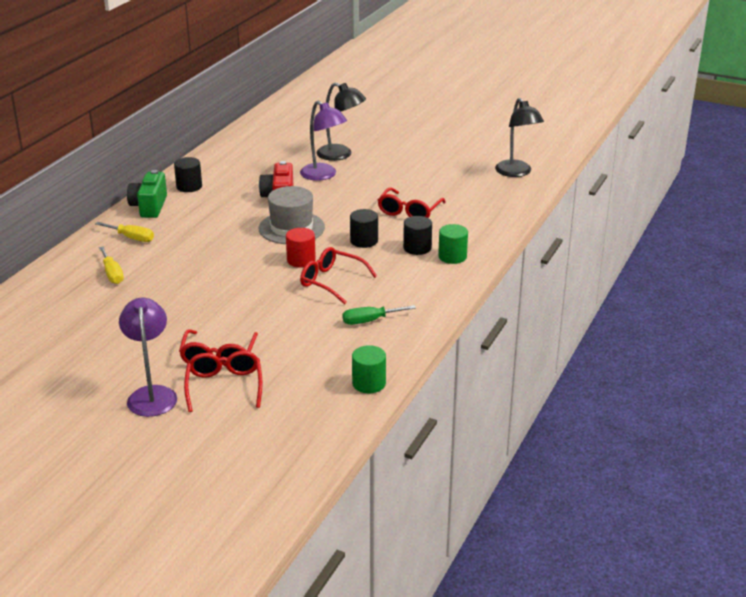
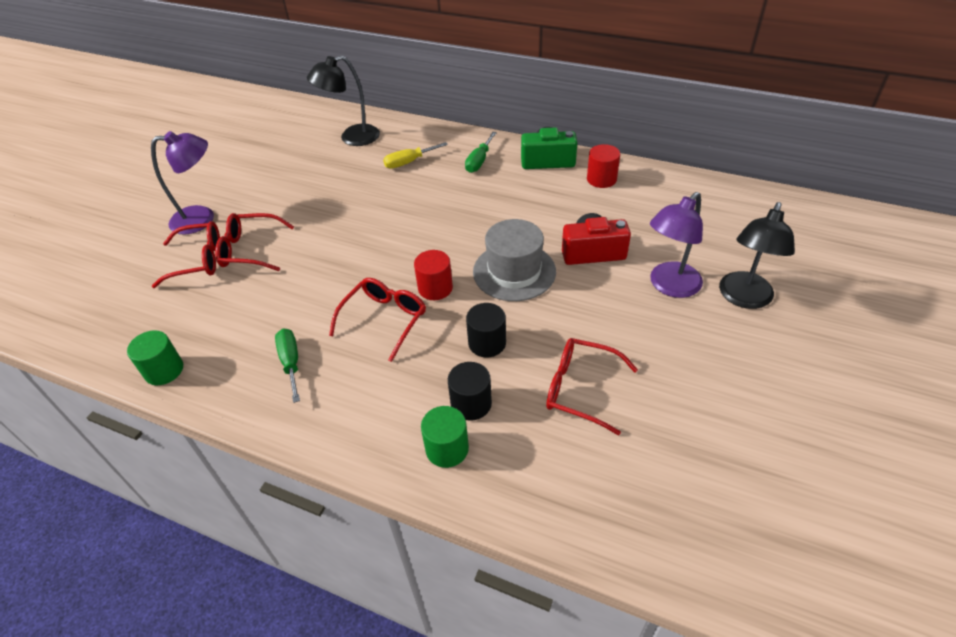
camera: 90 degrees right, 15 degrees up
yellow screwdriver [95,222,154,242] -> green screwdriver [465,132,497,173]
black cylinder [174,157,202,192] -> red cylinder [587,144,620,188]
black lamp [495,98,544,177] -> black lamp moved to [307,55,380,146]

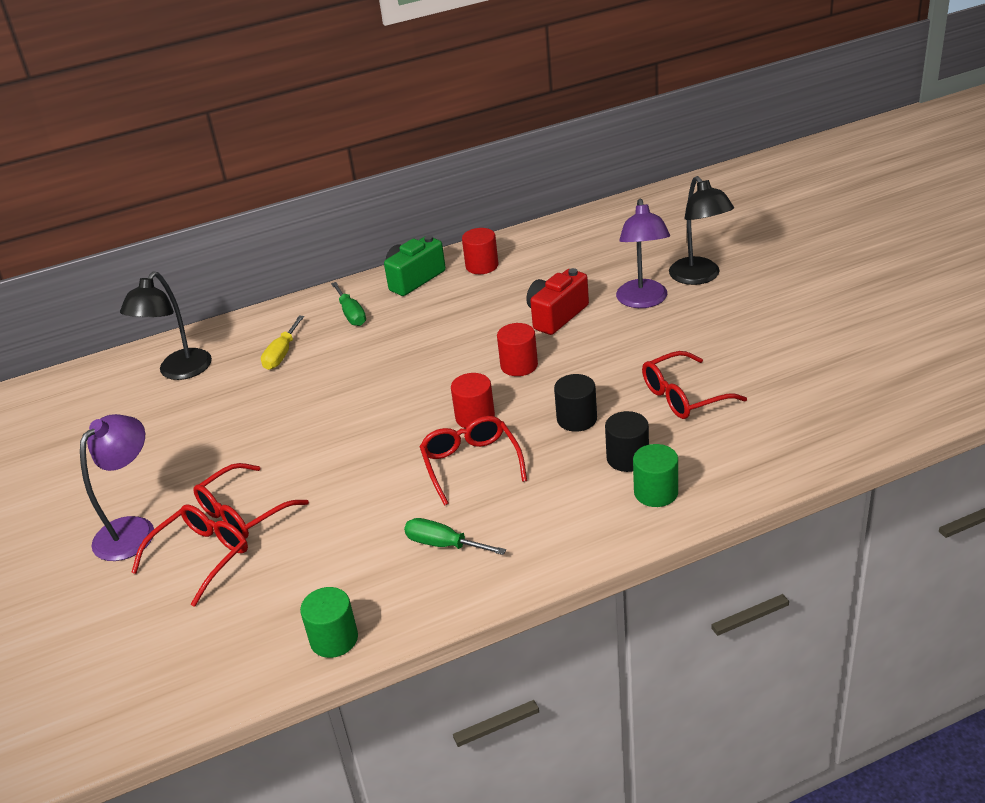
camera: 45 degrees left, 10 degrees down
grey hat [473,219,556,301] -> red cylinder [497,323,538,376]

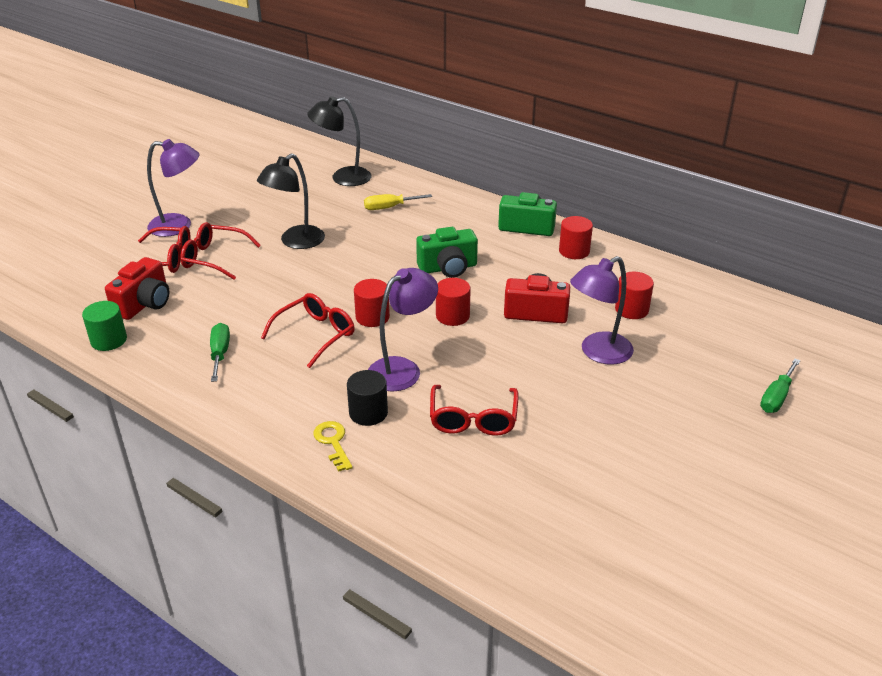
camera: 55 degrees right, 0 degrees up
green screwdriver [331,282,366,326] -> green screwdriver moved to [760,359,801,413]
black cylinder [554,374,597,432] -> purple lamp [368,268,438,391]
green cylinder [633,444,678,507] -> yellow key [314,421,353,472]
red glasses [642,351,747,419] -> red glasses turned 120 degrees counterclockwise [430,385,518,436]
black lamp [669,176,734,285] -> black lamp moved to [257,153,325,249]
none -> red camera [105,257,170,320]
none -> green camera [416,227,478,278]
none -> red cylinder [615,272,654,319]

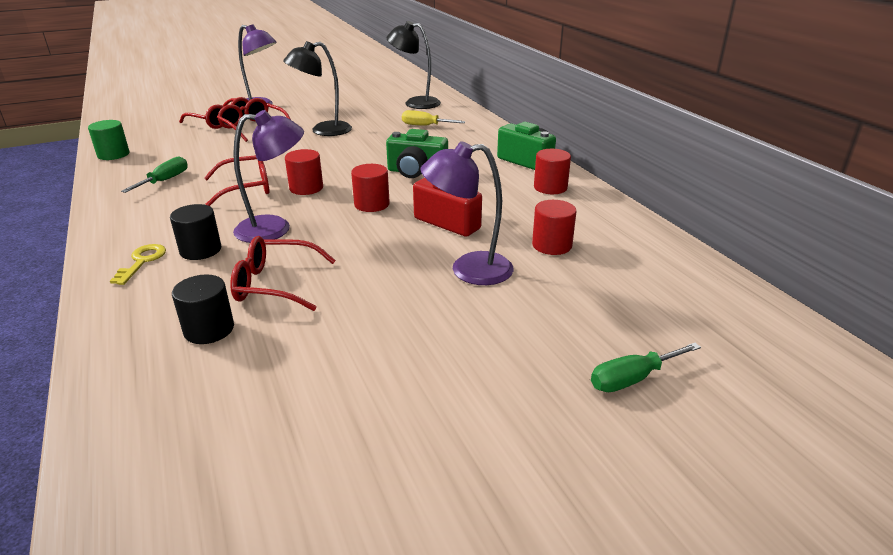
camera: 30 degrees right, 5 degrees down
red camera [105,257,170,320] -> none
red glasses [430,385,518,436] -> red glasses turned 60 degrees clockwise [230,236,336,311]
none -> black cylinder [172,275,234,344]

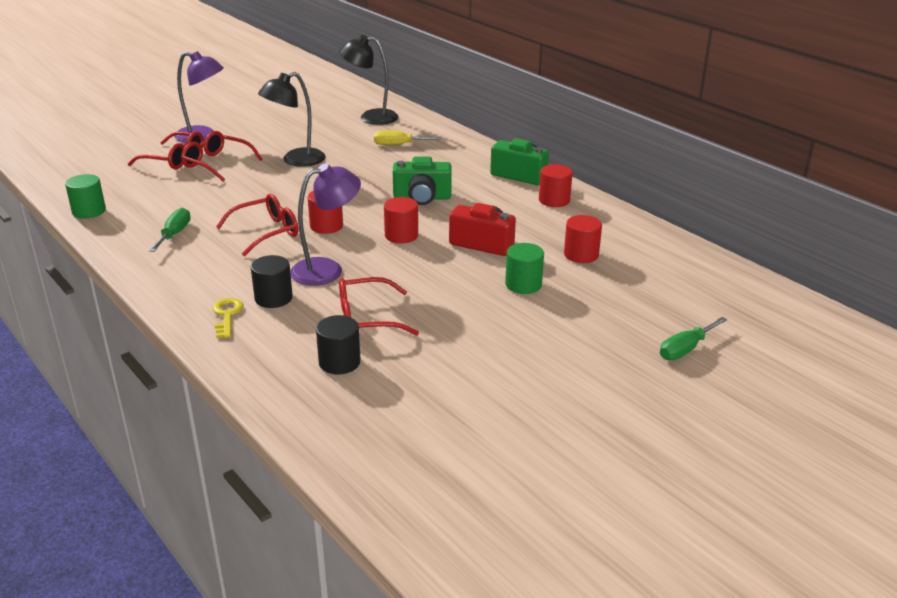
camera: 15 degrees left, 0 degrees up
purple lamp [420,141,514,285] -> green cylinder [505,243,544,294]

